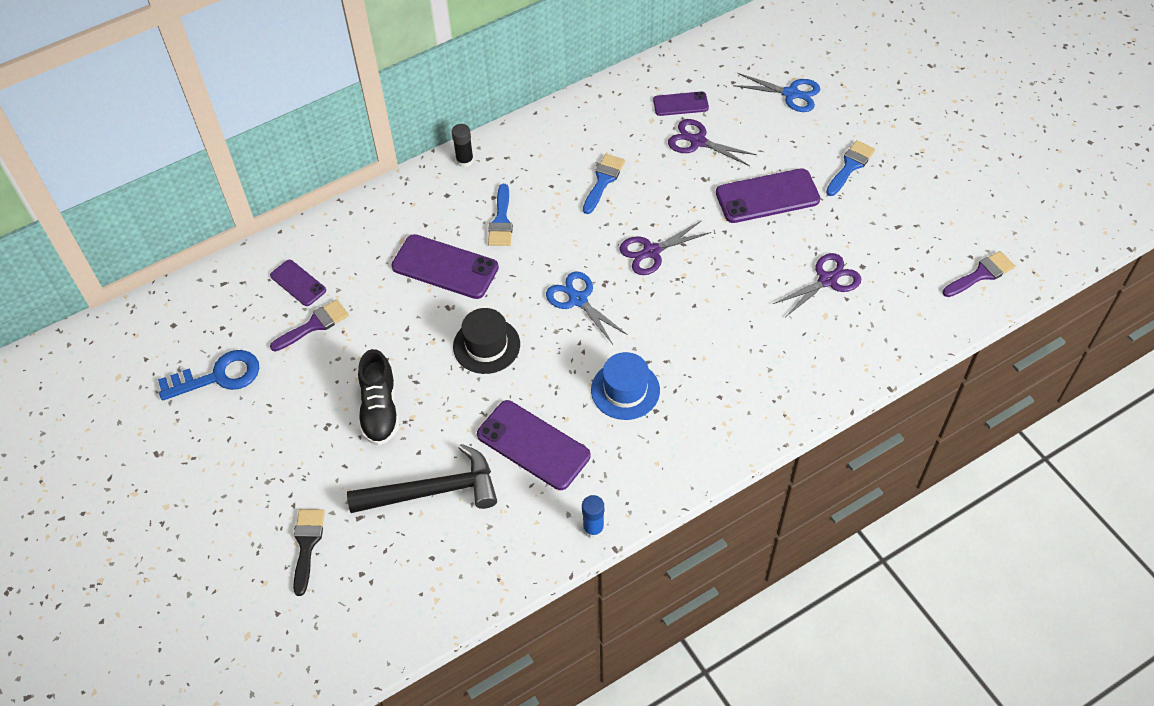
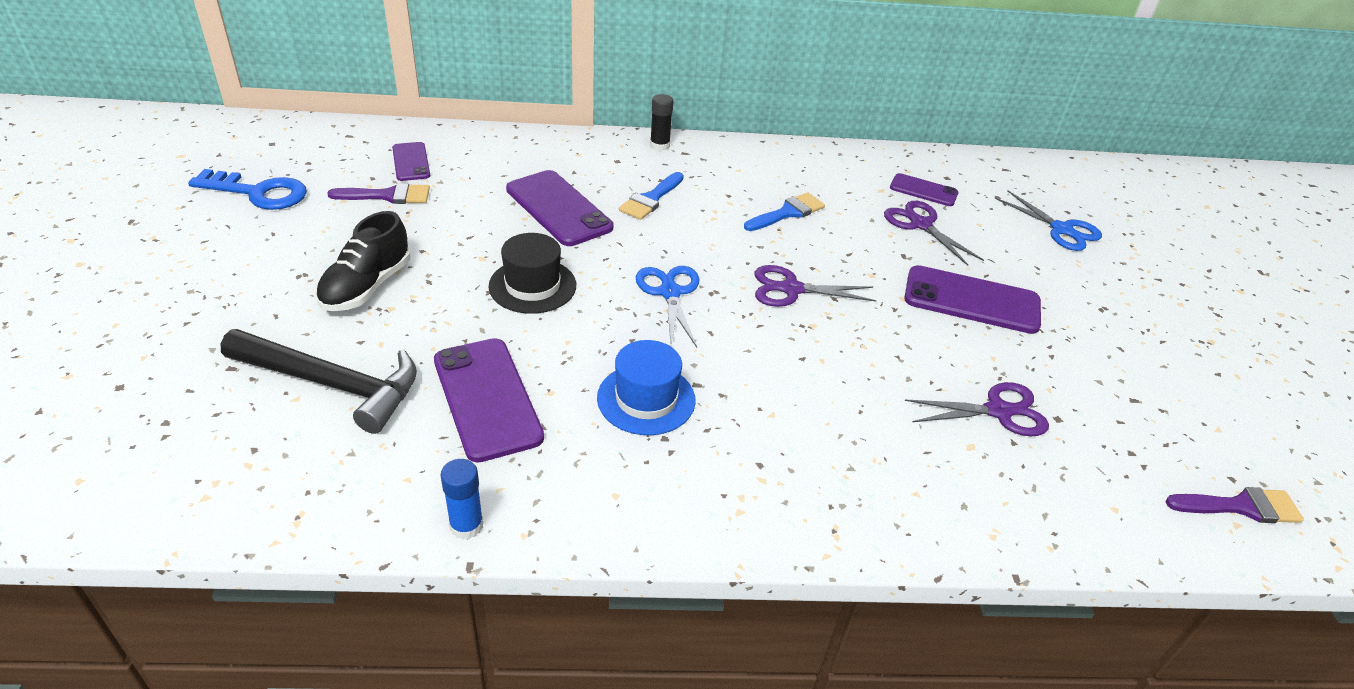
camera: 25 degrees right, 15 degrees down
black brush [293,509,325,596] -> none
blue brush [826,140,875,196] -> none

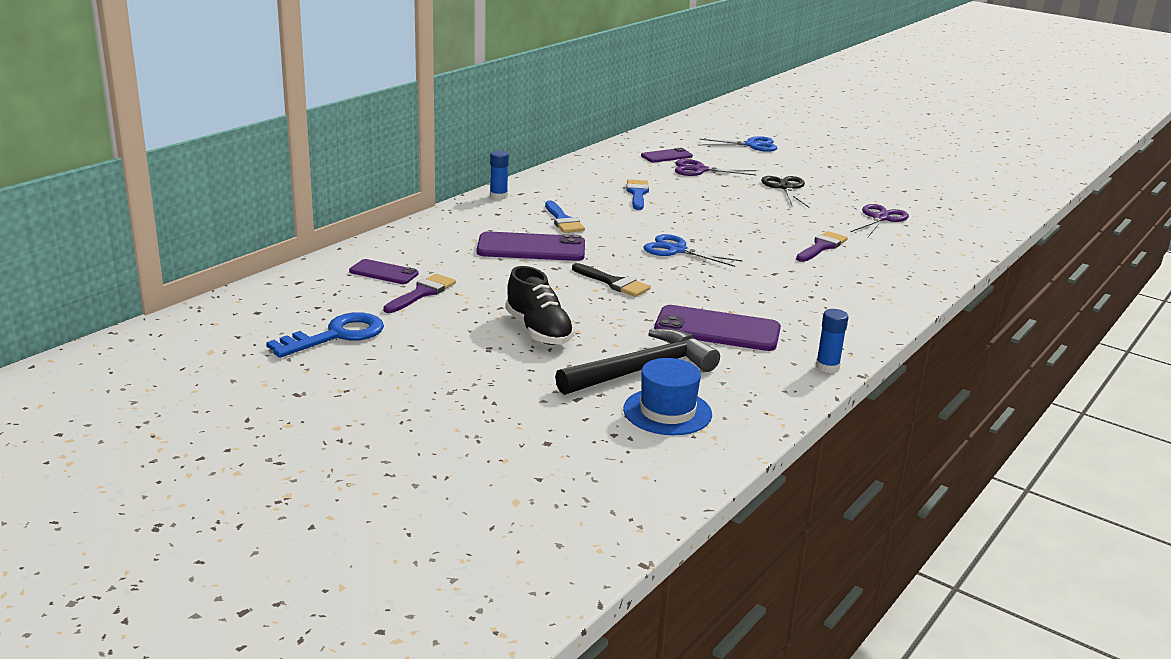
camera: 50 degrees left, 15 degrees down
black hat [488,233,576,314] -> black brush [572,263,651,297]
blue hat [597,340,696,435] -> blue hat moved to [623,358,712,435]
black glue stick [650,94,674,151] -> blue glue stick [490,151,509,200]
purple scissors [755,265,877,307] -> none
purple phone [904,265,1041,334] -> black scissors [761,176,809,208]
purple brush [1166,487,1304,523] -> purple brush moved to [796,231,848,262]

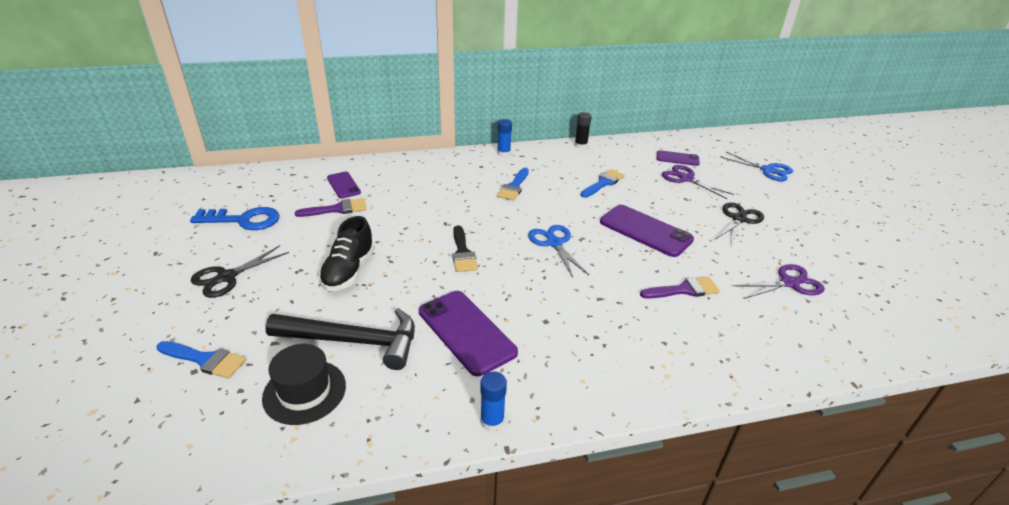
camera: 40 degrees right, 10 degrees up
purple phone [477,231,585,261] -> purple phone moved to [600,205,694,257]
blue hat [623,358,712,435] -> black hat [262,344,346,425]
none -> blue brush [156,341,246,379]
none -> black scissors [191,245,289,298]
none -> black glue stick [575,112,592,149]

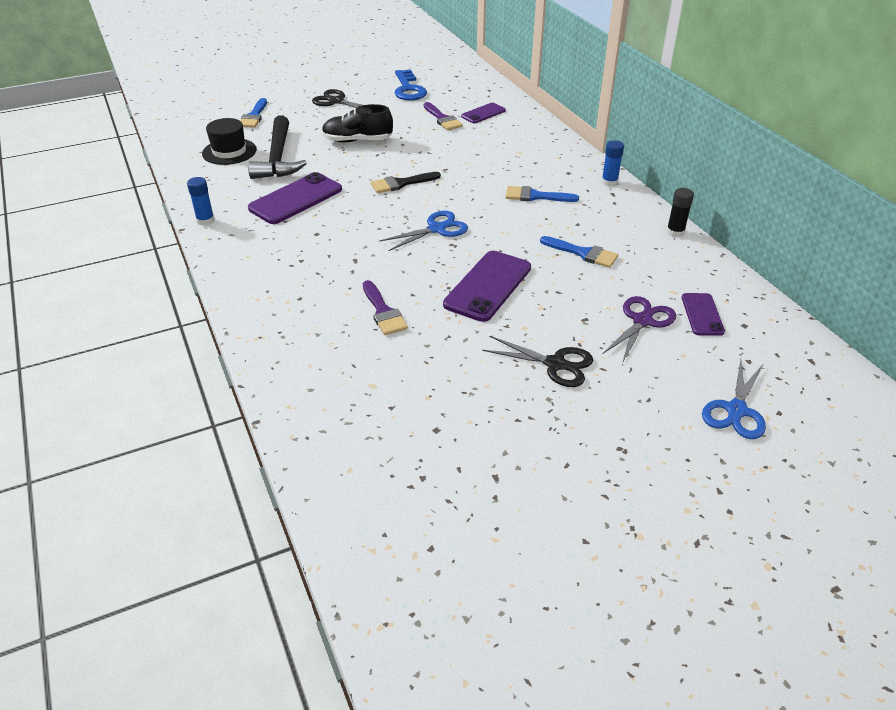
camera: 80 degrees right, 5 degrees up
purple scissors [733,264,825,299] -> none

